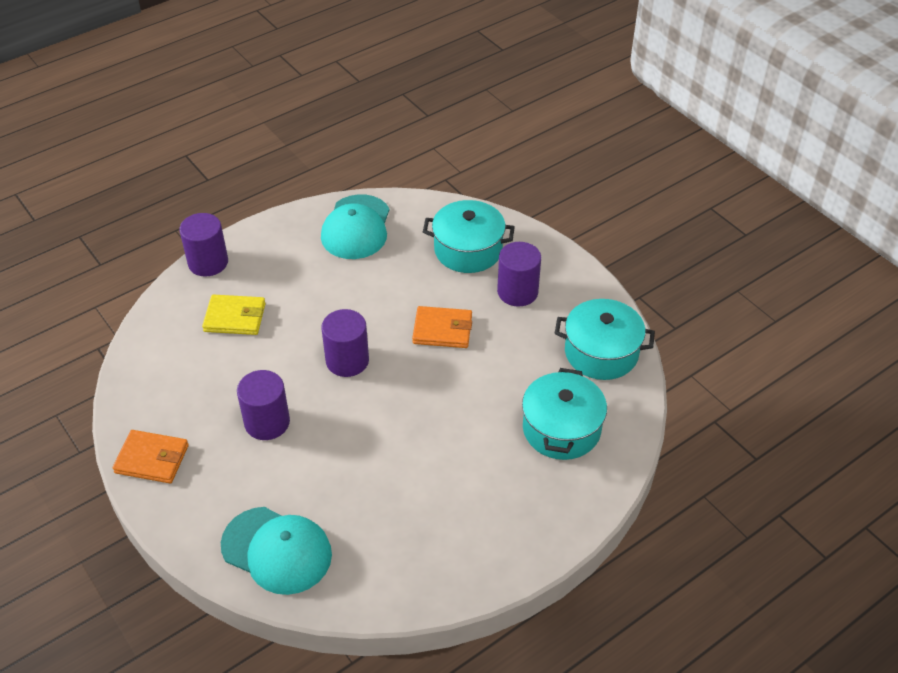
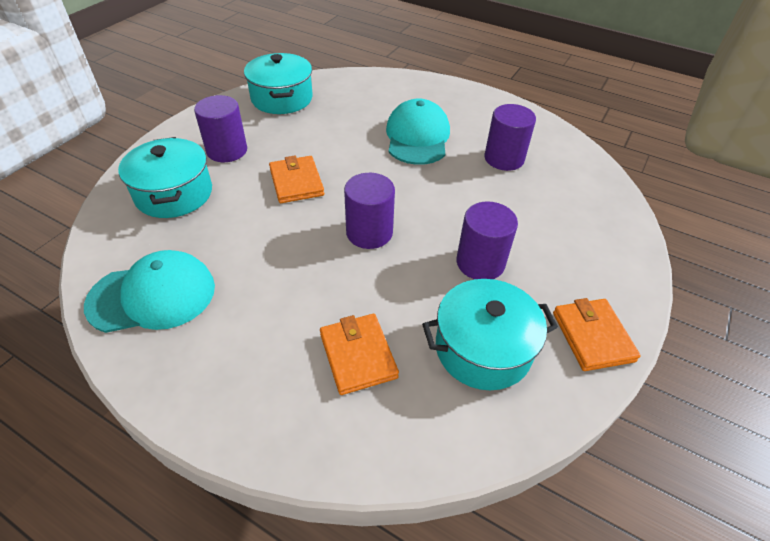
camera: 115 degrees left, 0 degrees up
purple cylinder [179,213,228,277] -> purple cylinder moved to [484,104,536,171]
yellow wallet [202,295,266,335] -> orange wallet [320,314,399,395]
turquoise cap [221,507,332,595] -> turquoise cap moved to [386,99,450,165]
turquoise pot [522,368,607,460] -> turquoise pot moved to [422,279,558,390]

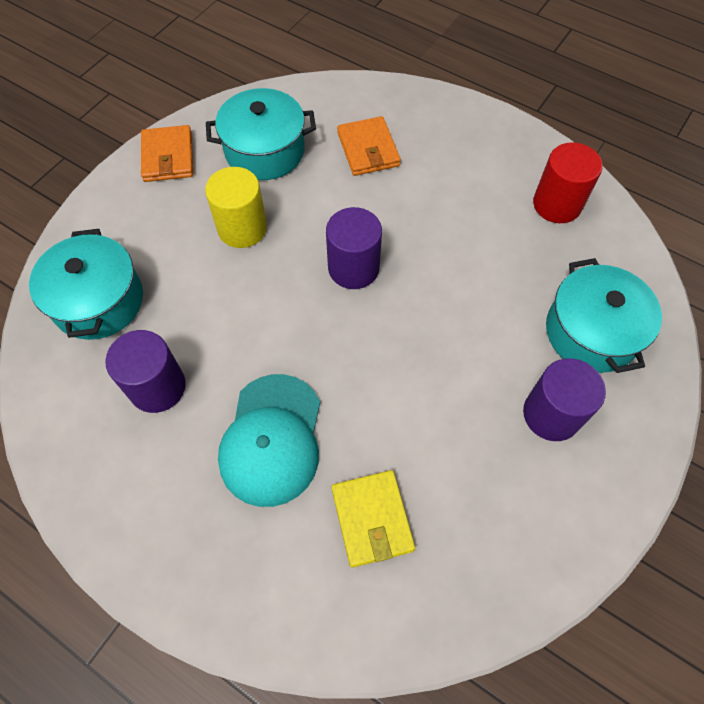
camera: 175 degrees left, 15 degrees up
turquoise cap [84,250,215,333] -> red cylinder [533,142,603,223]
turquoise pot [244,53,313,114] -> turquoise pot moved to [29,229,143,340]
orange wallet [269,155,324,203] -> none
purple cylinder [456,201,518,279] -> yellow cylinder [205,167,267,248]
none -> yellow wallet [332,470,415,568]

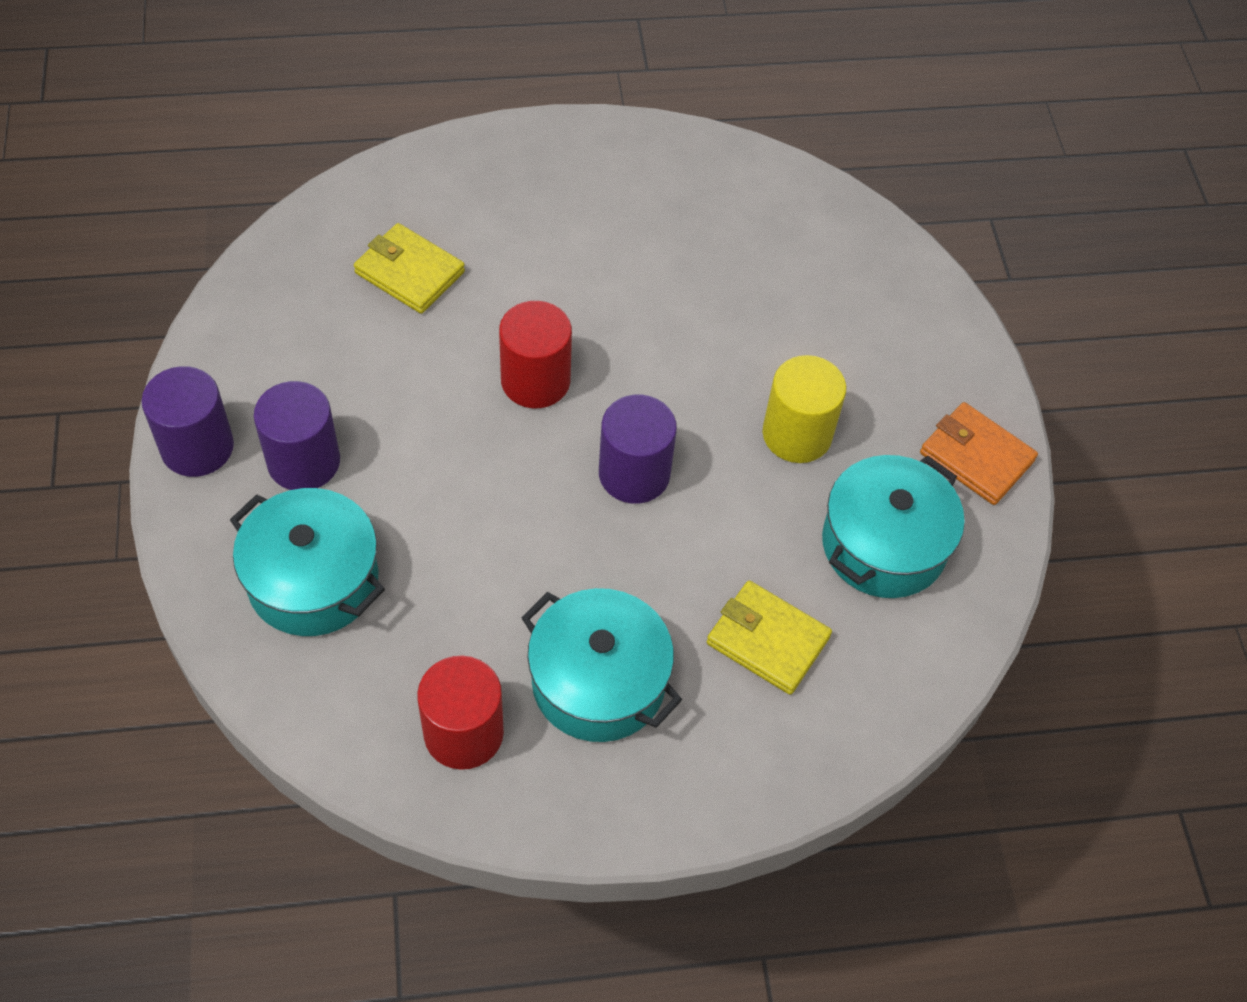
camera: 135 degrees right, 5 degrees down
turquoise pot [29,229,143,340] -> turquoise pot moved to [521,588,682,742]
purple cylinder [105,330,186,413] -> purple cylinder moved to [141,366,234,477]
turquoise cap [218,374,320,507] -> none
orange wallet [337,116,401,176] -> yellow wallet [707,581,832,695]
none -> red cylinder [499,301,572,408]

